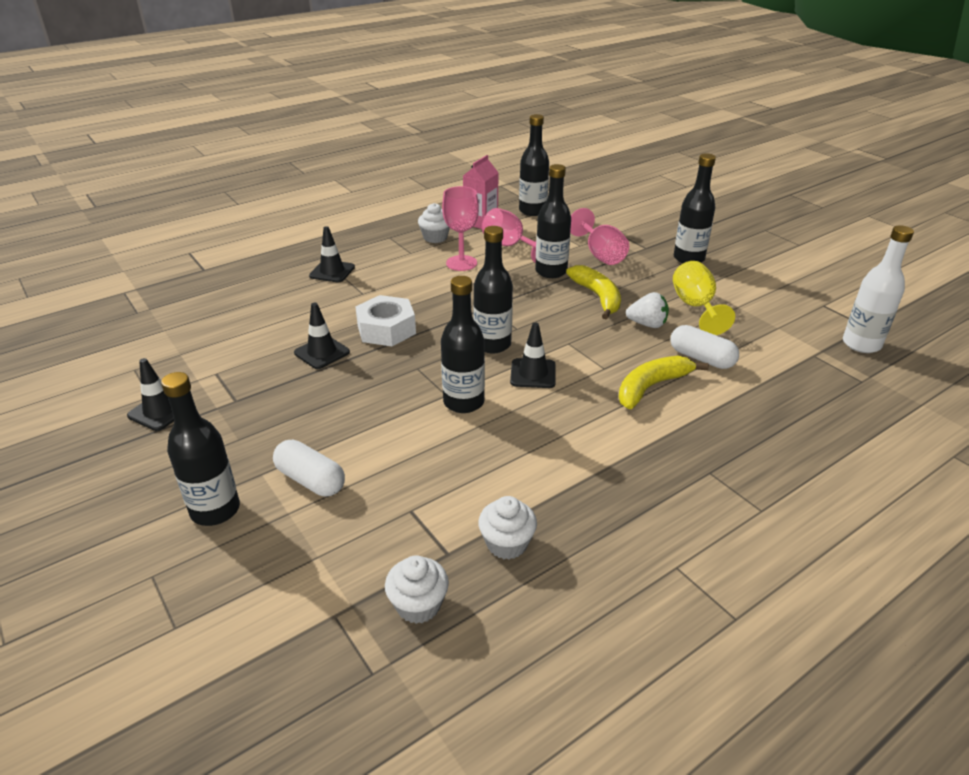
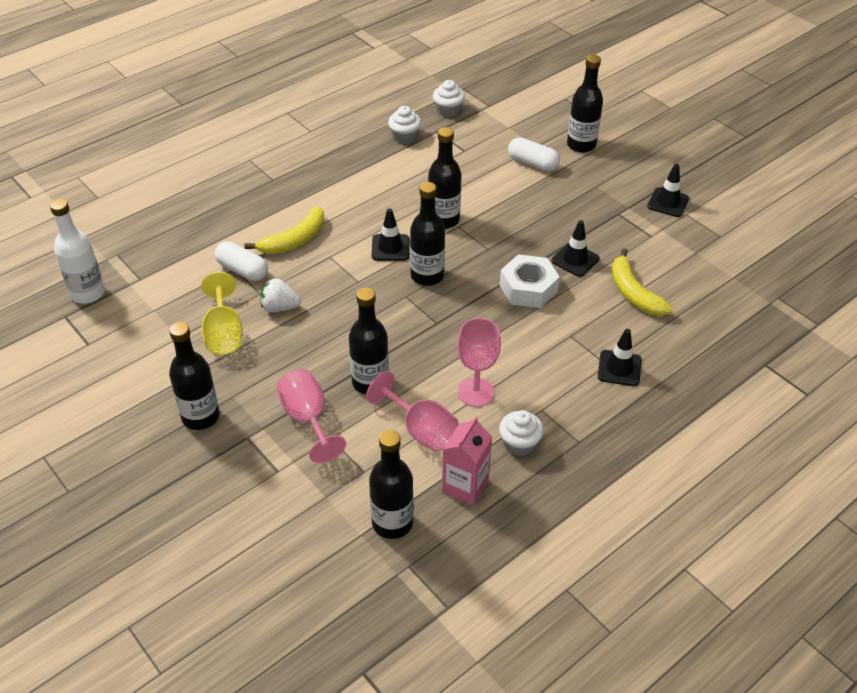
camera: 175 degrees right, 10 degrees up
yellow banana [566,265,621,319] -> yellow banana moved to [612,248,673,316]

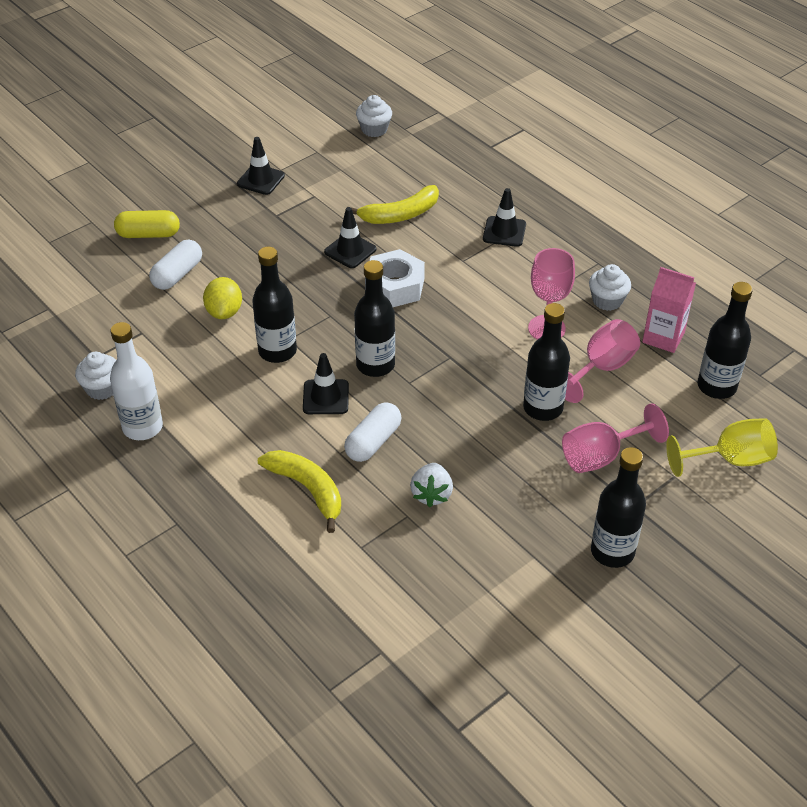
camera: 90 degrees left, 0 degrees up
white bottle [50,199,105,304] -> white bottle moved to [110,322,163,440]
yellow goblet [201,272,243,355] -> yellow goblet moved to [666,418,778,477]
white capsule [215,241,268,281] -> white capsule moved to [344,402,402,462]
white cupcake [433,80,465,117] -> white cupcake moved to [356,95,392,137]
black bottle [567,54,603,153] -> yellow capsule [114,210,180,238]
none -> yellow lemon [203,277,242,319]

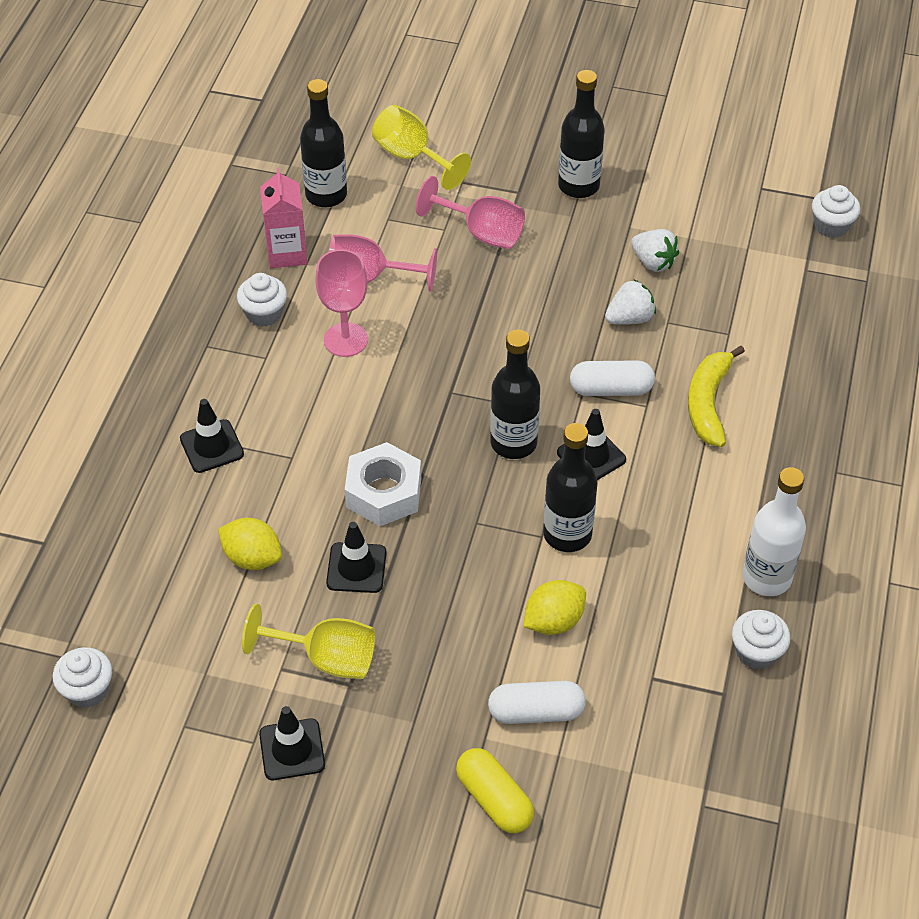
camera: 125 degrees left, 5 degrees up
yellow banana [352,185,439,224] -> yellow lemon [218,518,282,570]
black bottle [523,303,570,421] -> none
none -> yellow goblet [242,604,375,679]
none -> white strawberry [631,229,679,272]
none -> white cupcake [812,185,860,238]

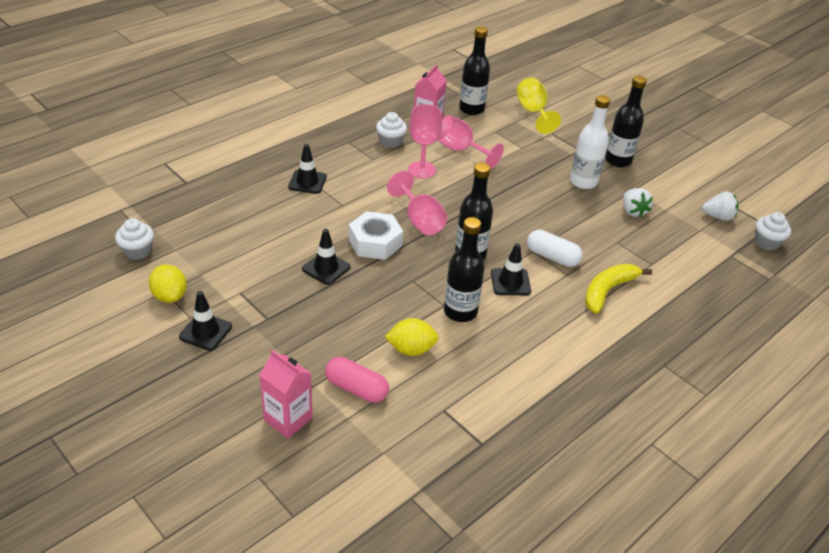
camera: 30 degrees right, 10 degrees down
yellow lemon [218,518,282,570] -> yellow lemon moved to [149,264,187,303]
yellow goblet [242,604,375,679] -> none
pink goblet [416,176,525,249] -> pink goblet moved to [387,171,448,235]
yellow capsule [456,748,534,833] -> pink carton [259,350,313,439]
white capsule [488,681,586,724] -> pink capsule [325,357,389,403]
white strawberry [605,280,656,325] -> white strawberry moved to [702,191,738,221]
white cupcake [732,610,791,670] -> none
white bottle [742,467,806,596] -> white bottle moved to [570,95,610,189]

